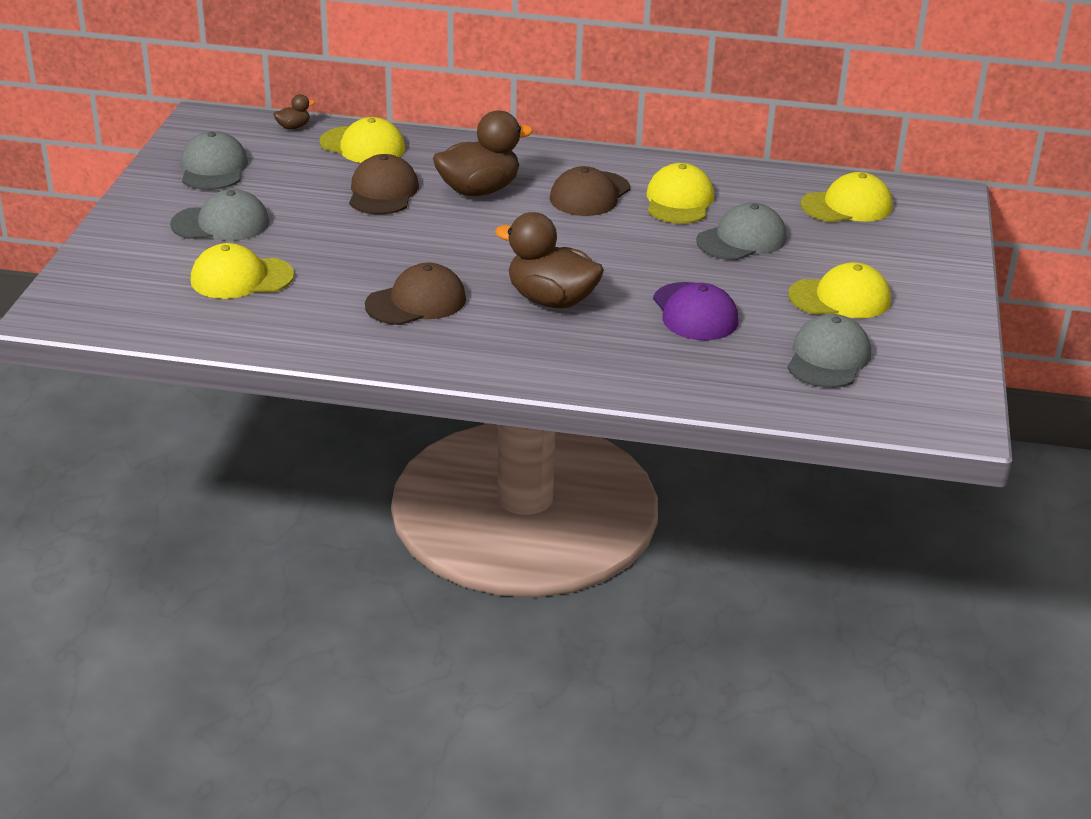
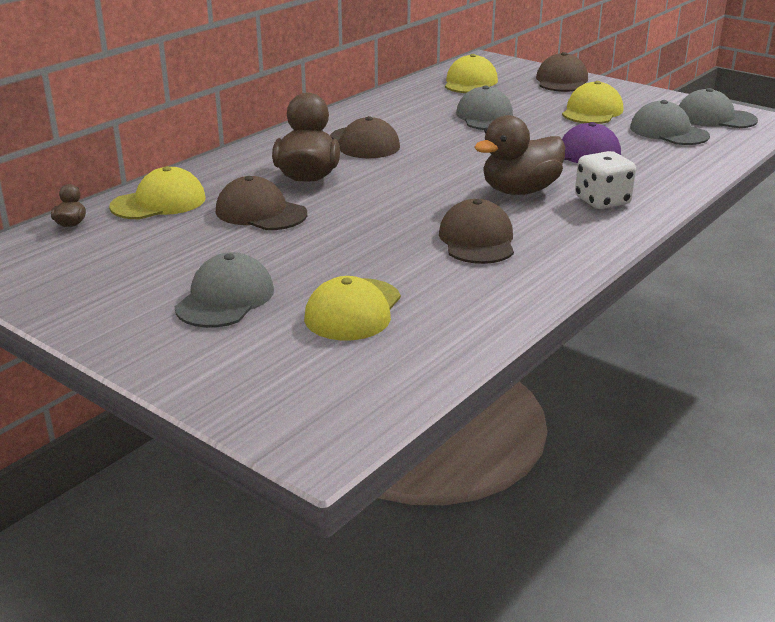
camera: 60 degrees left, 5 degrees down
grey cap [181,131,248,190] -> grey cap moved to [679,88,758,128]
yellow cap [647,163,714,224] -> none
none -> brown cap [536,52,588,92]
none -> white dice [575,151,636,209]

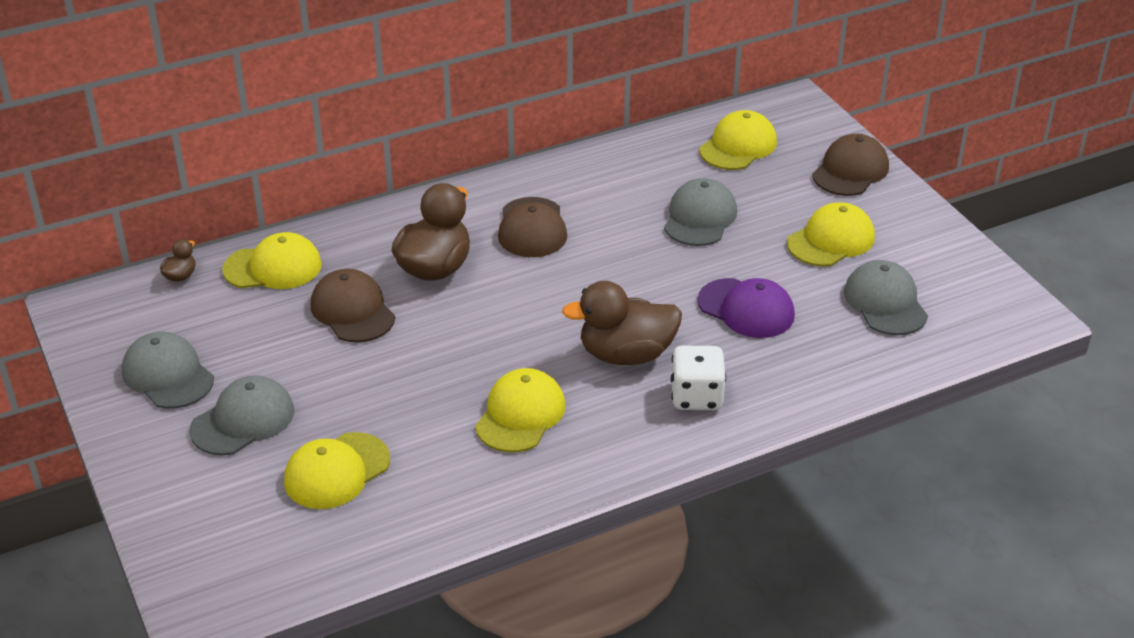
camera: 25 degrees right, 10 degrees up
brown cap [439,199,514,264] -> yellow cap [475,368,565,452]
grey cap [679,88,758,128] -> grey cap moved to [122,331,214,409]

